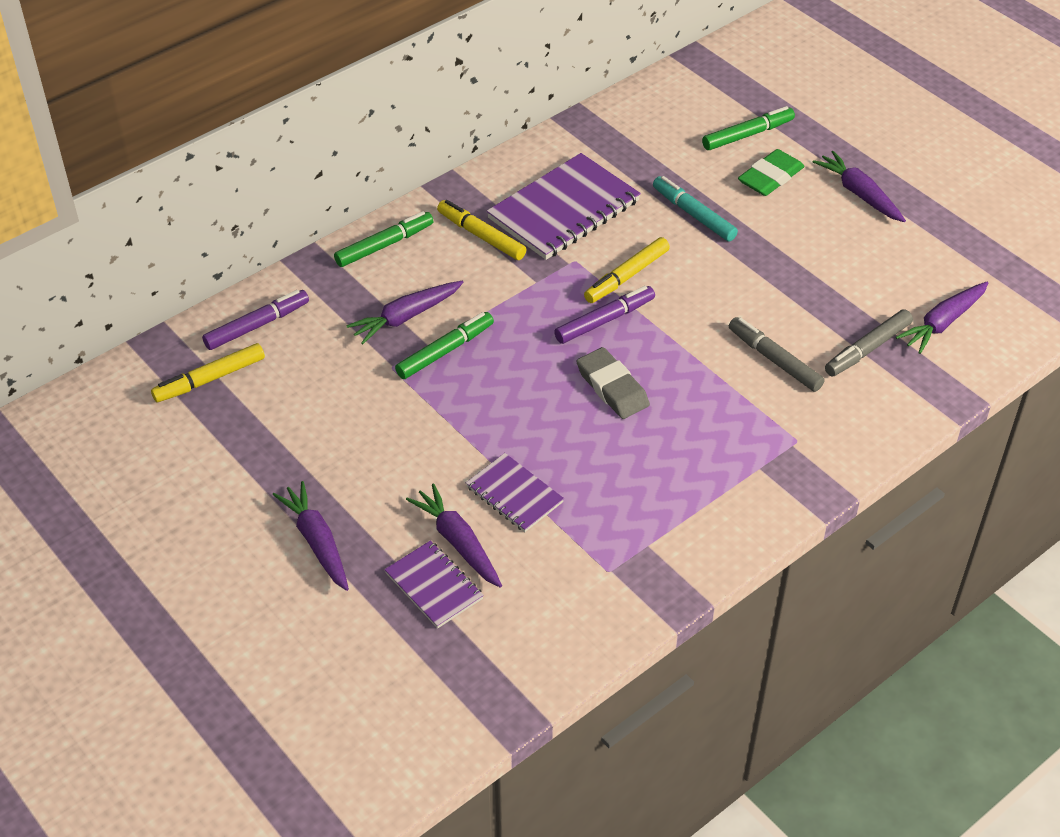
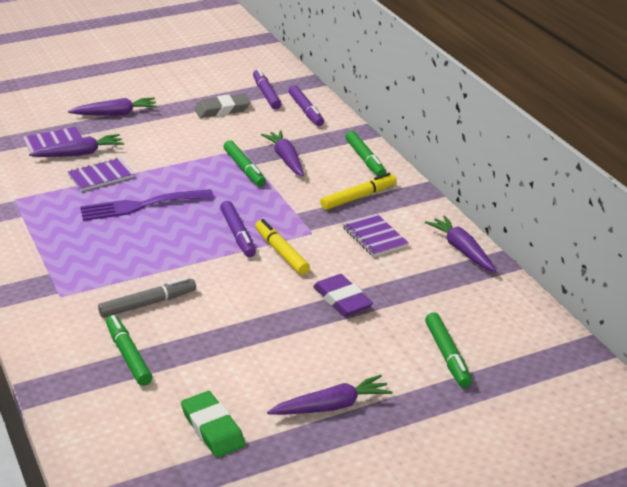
camera: 105 degrees right, 15 degrees down
yellow marker [151,343,265,402] -> purple marker [253,68,282,110]
purple notebook [487,153,641,260] -> purple notebook [343,214,409,257], size x0.55
grey eraser [577,347,650,419] -> grey eraser moved to [195,93,250,118]
turquoise marker [653,176,738,241] -> purple eraser [313,274,373,316]
green eraser [738,149,805,196] -> green eraser moved to [181,391,246,458]
grey marker [825,309,913,376] -> green marker [106,315,152,386]
purple carrot [896,282,988,354] -> purple carrot moved to [425,215,496,272]
none -> purple fork [80,189,214,221]

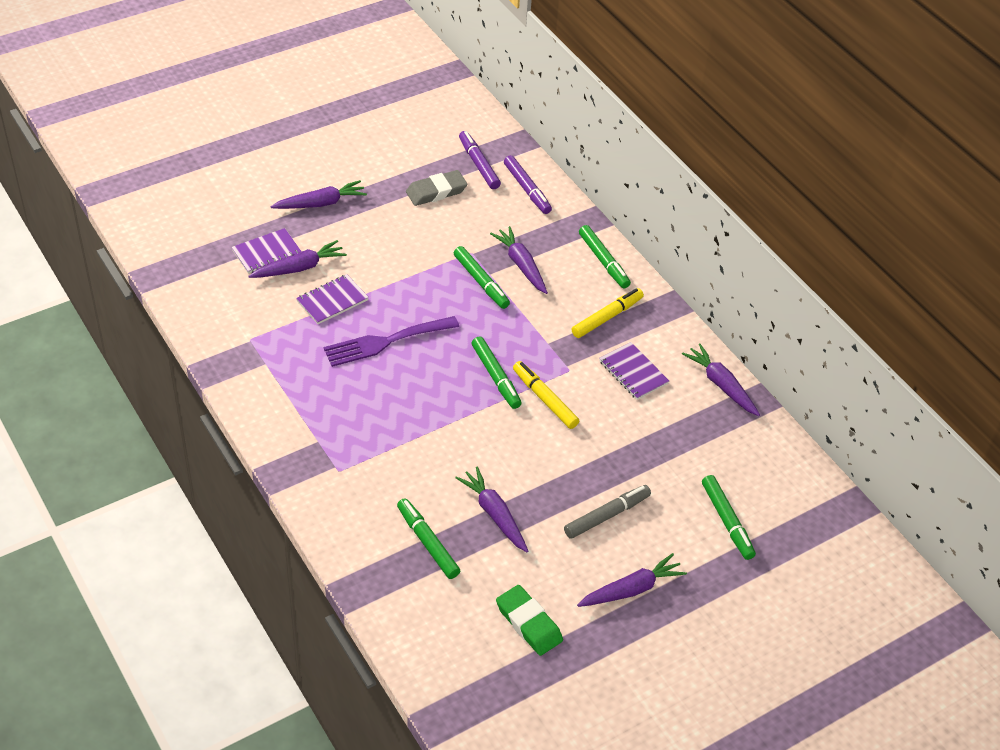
camera: 10 degrees left, 15 degrees up
grey marker [98,277,196,318] -> grey marker moved to [564,485,651,539]
purple marker [220,201,256,257] -> green marker [472,336,522,409]
purple eraser [313,274,373,316] -> none
none -> purple carrot [455,467,529,552]

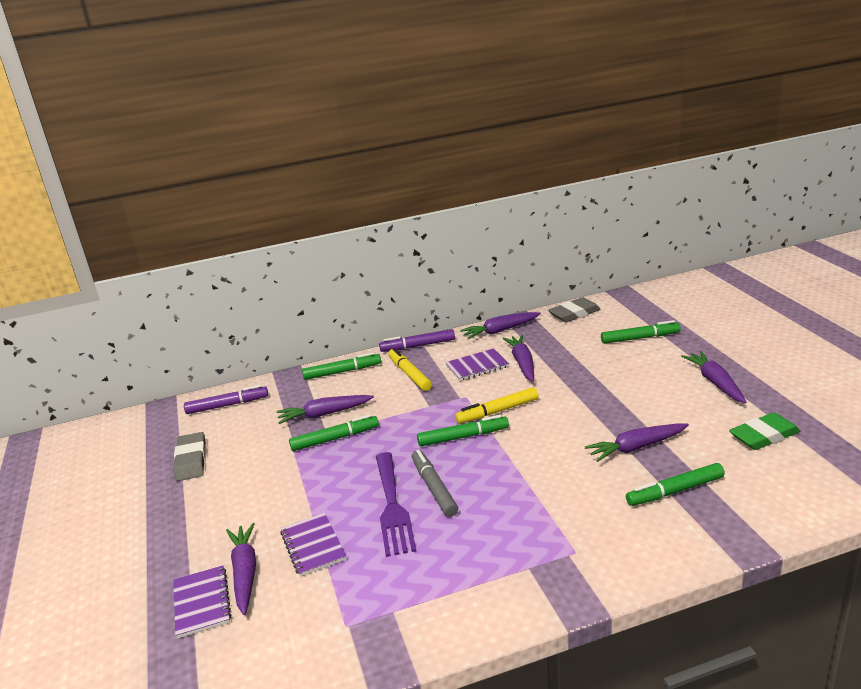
camera: 70 degrees left, 20 degrees down
purple carrot [271,180,367,209] -> purple carrot moved to [503,335,534,382]
purple marker [459,131,501,189] -> purple marker moved to [379,329,455,352]
grey marker [564,485,651,539] -> grey marker moved to [412,450,458,517]
none -> grey eraser [548,297,601,322]

